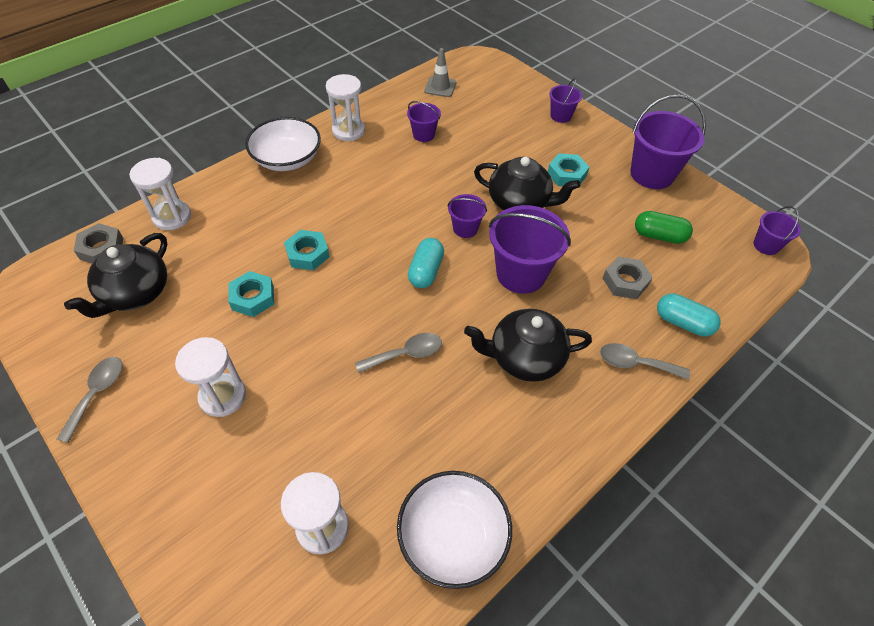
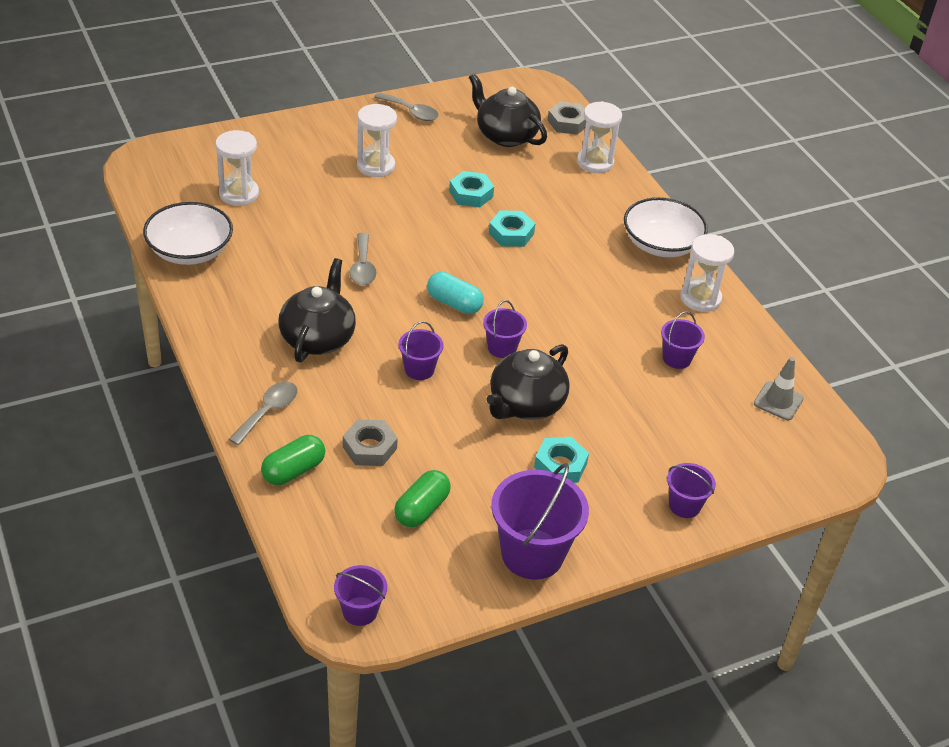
camera: 105 degrees right, 10 degrees down
purple bucket [489,205,571,294] -> purple bucket [399,321,444,380], size x0.53
turquoise capsule [657,293,721,337] -> green capsule [261,435,325,485]

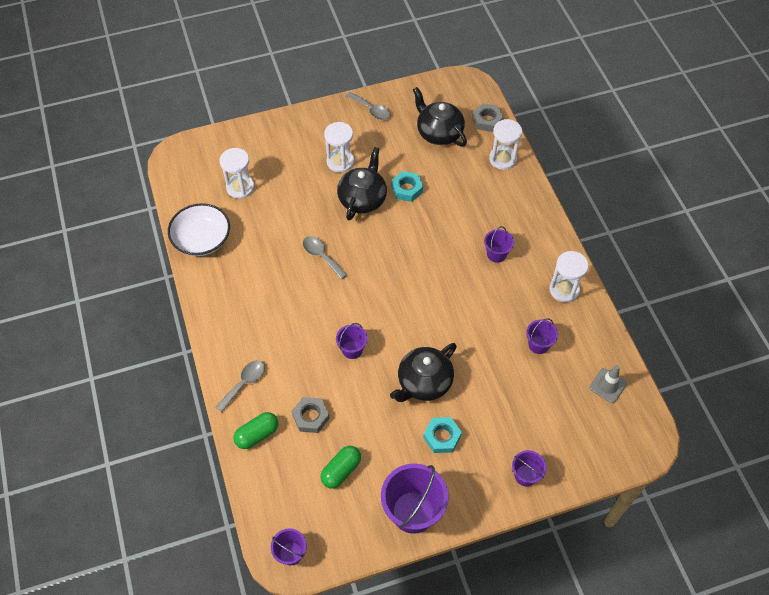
camera: 10 degrees right, 15 degrees up
black teapot [278,258,356,362] -> black teapot moved to [337,147,387,220]
grey spoon [350,233,377,285] -> grey spoon turned 135 degrees clockwise [303,236,348,279]
turquoise capsule [427,272,484,314] -> none
purple bucket [483,300,527,358] -> purple bucket moved to [484,226,514,263]
turquoise nut [489,210,535,247] -> none
white bowl [624,197,708,257] -> none

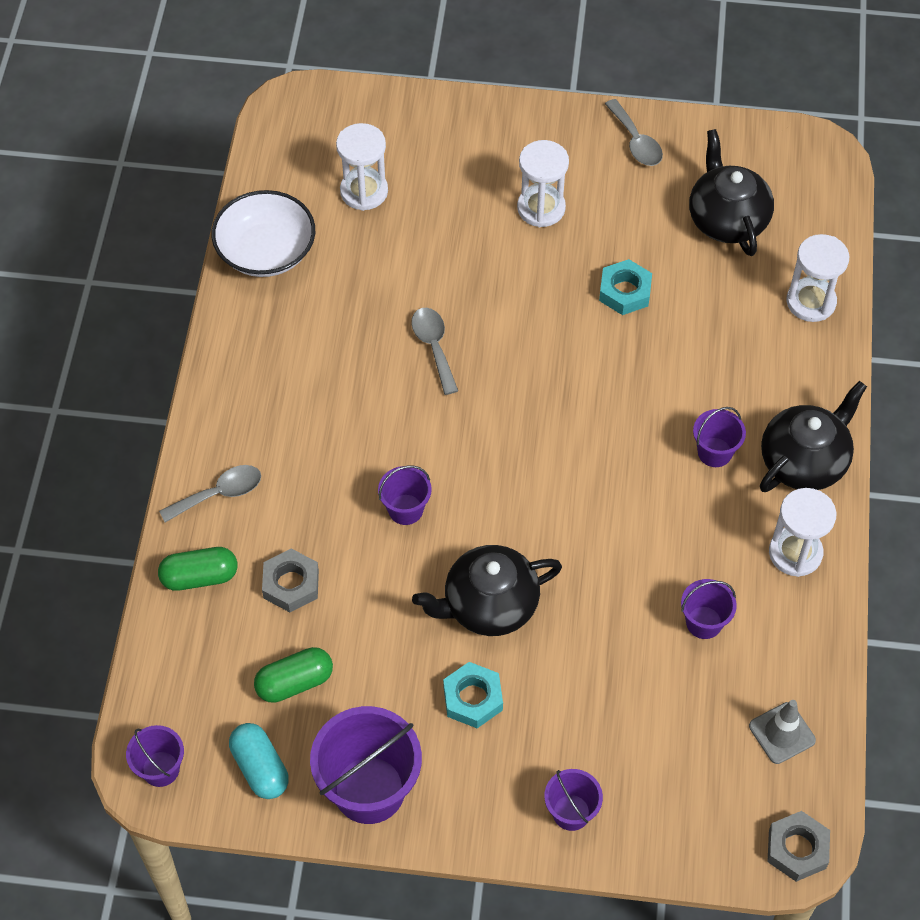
camera: 25 degrees right, 0 degrees up
black teapot [337,147,387,220] -> black teapot moved to [760,381,867,492]
grey nut [472,103,504,132] -> grey nut moved to [767,811,830,882]
none -> turquoise capsule [229,723,289,799]

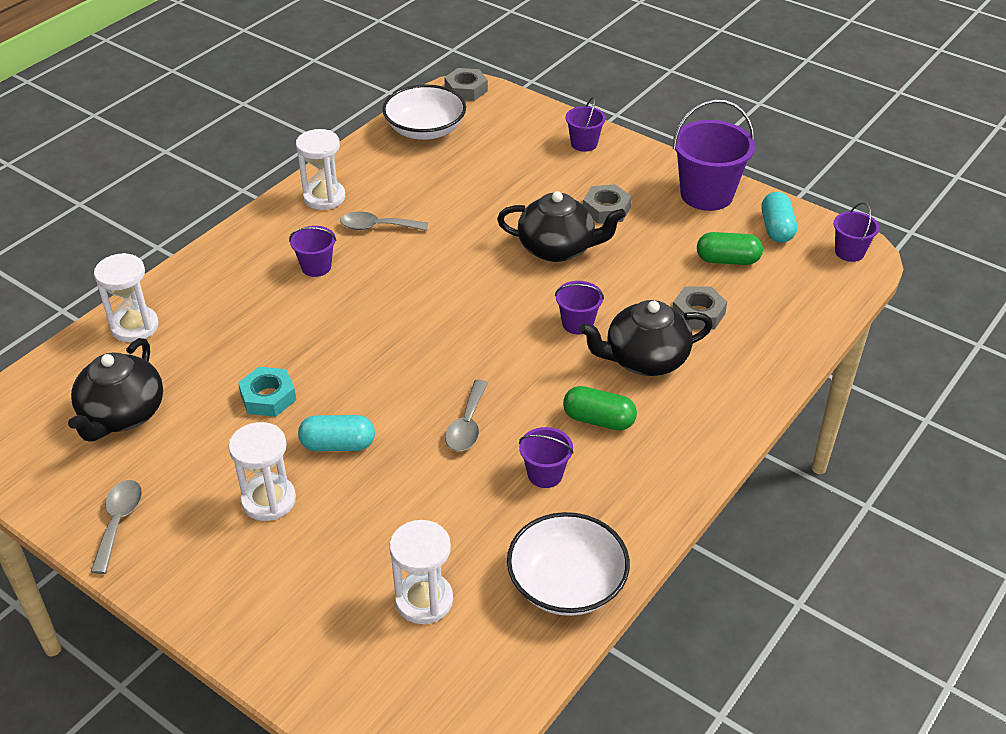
camera: 150 degrees left, 15 degrees down
green capsule [158,547,237,591] -> green capsule moved to [563,386,637,431]
grey spoon [159,465,261,522] -> grey spoon moved to [340,211,428,231]
turquoise nut [443,662,503,728] -> grey nut [583,184,632,224]
purple bucket [681,579,737,639] -> purple bucket moved to [519,427,574,488]
grey traffic cone [749,700,816,764] -> white bowl [382,85,466,140]
black teapot [760,381,867,492] -> black teapot moved to [579,300,713,376]
none -> turquoise capsule [298,415,375,451]

